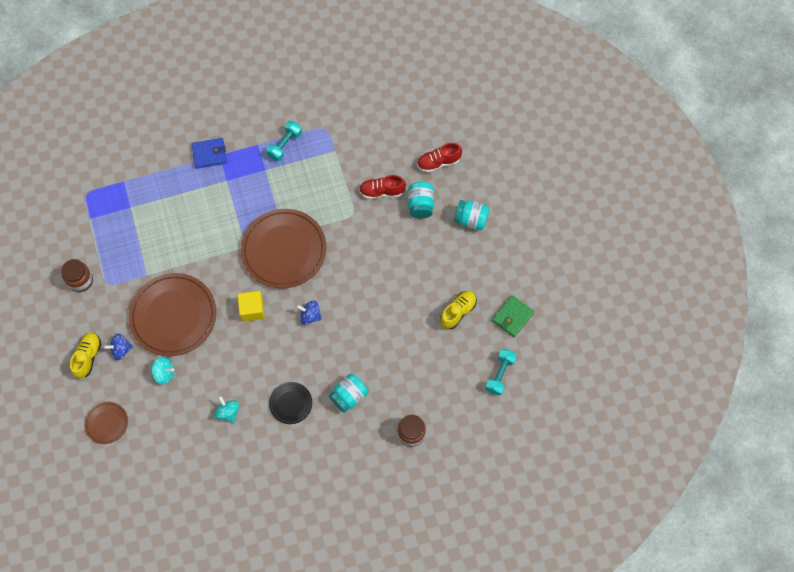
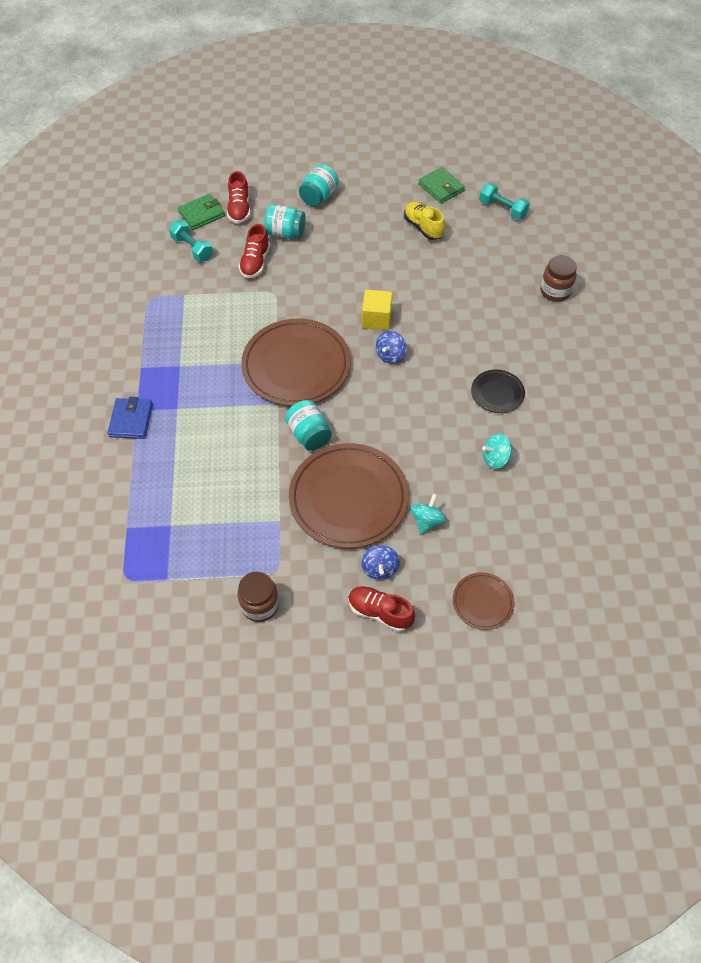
camera: 75 degrees left, 10 degrees down
yellow shoe [70,333,101,379] -> red shoe [348,586,415,632]
yellow cube [237,291,265,322] -> yellow cube moved to [362,290,393,330]
turquoise dumbbell [266,121,302,161] -> turquoise dumbbell moved to [169,220,213,262]
turquoise jar [329,374,368,413] -> turquoise jar moved to [285,400,332,451]
none -> green wallet [178,194,225,230]

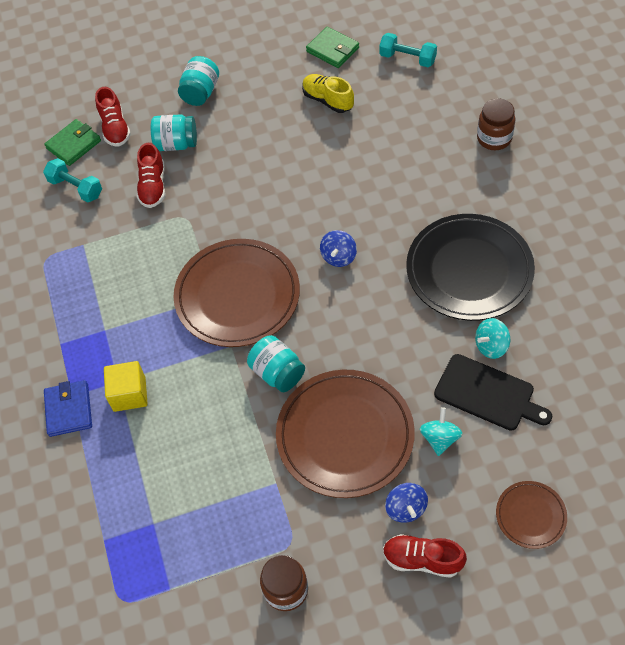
camera: 10 degrees left, 0 degrees up
yellow cube [362,290,393,330] -> yellow cube moved to [104,361,148,412]
black plate [471,370,525,413] -> black plate [406,214,535,321], size x2.08
none -> black cutting board [434,354,552,431]

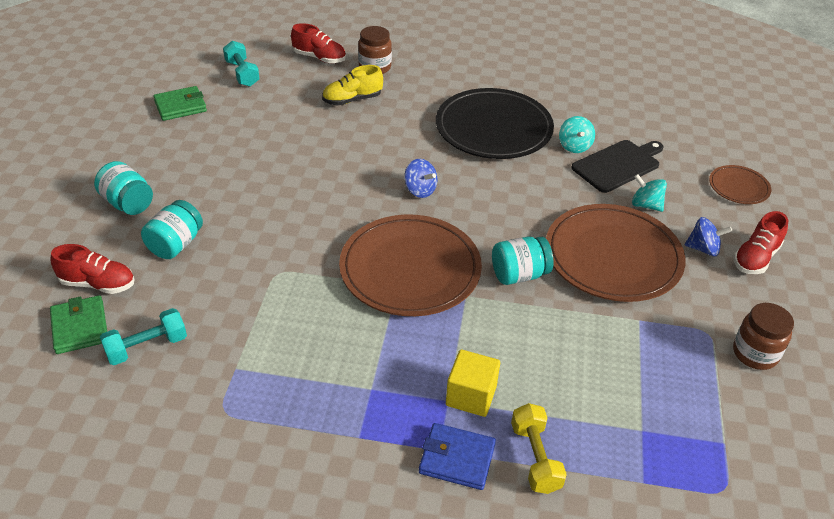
camera: 70 degrees left, 15 degrees down
red shoe [136,143,166,208] -> red shoe moved to [291,23,346,63]
yellow shoe [302,74,354,113] -> yellow shoe moved to [322,65,383,106]
turquoise dumbbell [379,33,437,67] -> turquoise dumbbell turned 75 degrees counterclockwise [223,41,260,87]
none -> yellow dumbbell [511,403,567,494]

